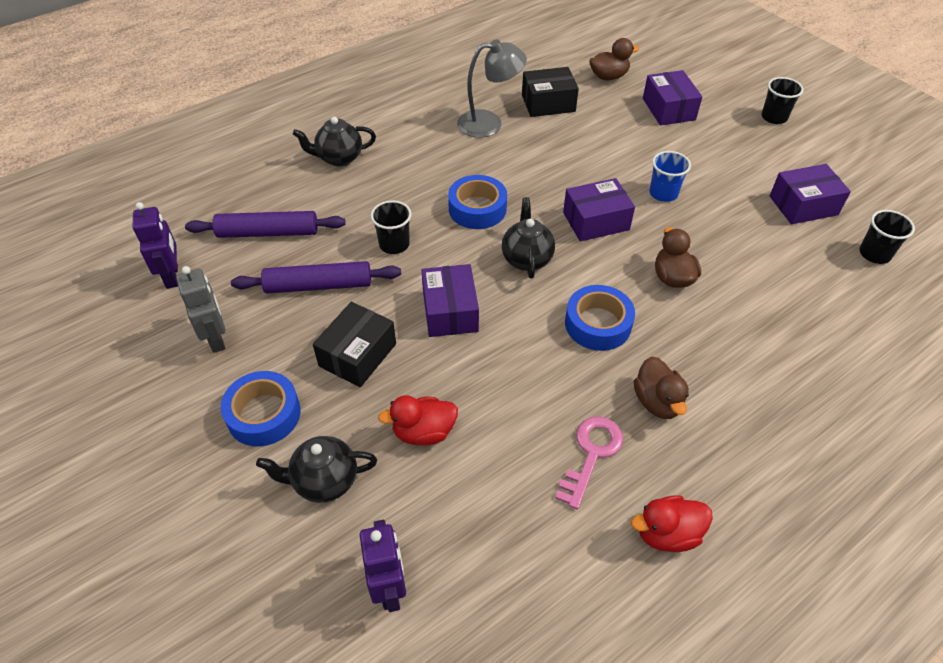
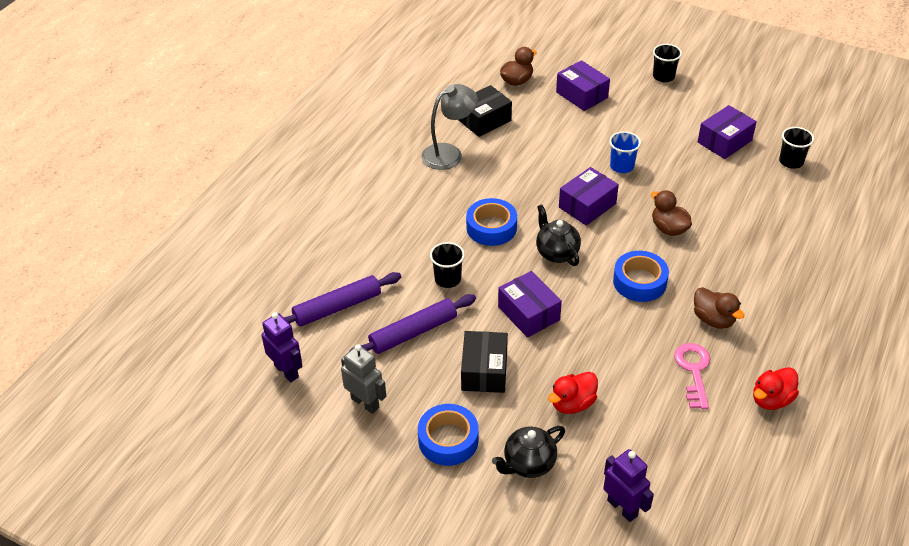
camera: 25 degrees left, 5 degrees down
black teapot [293,117,376,167] -> none

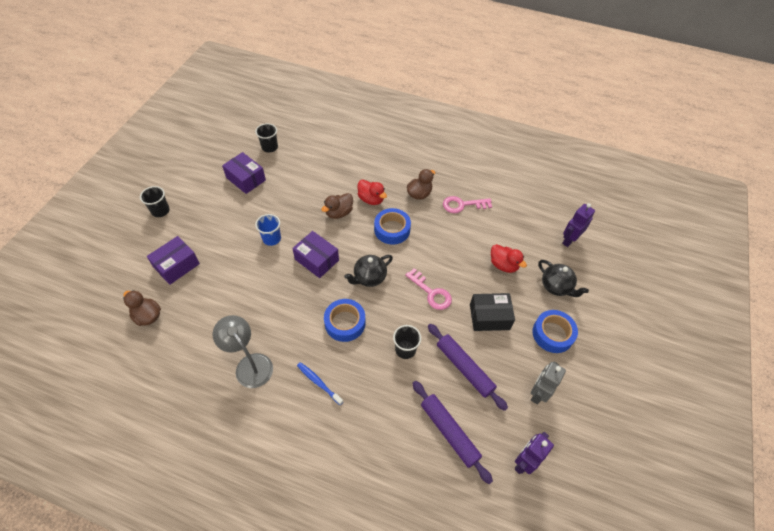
camera: 100 degrees left, 10 degrees up
black box [459,85,512,137] -> none
purple box [498,271,562,338] -> pink key [405,268,452,310]
red duck [753,367,799,410] -> red duck moved to [357,180,387,205]
none -> blue toothbrush [297,362,343,405]

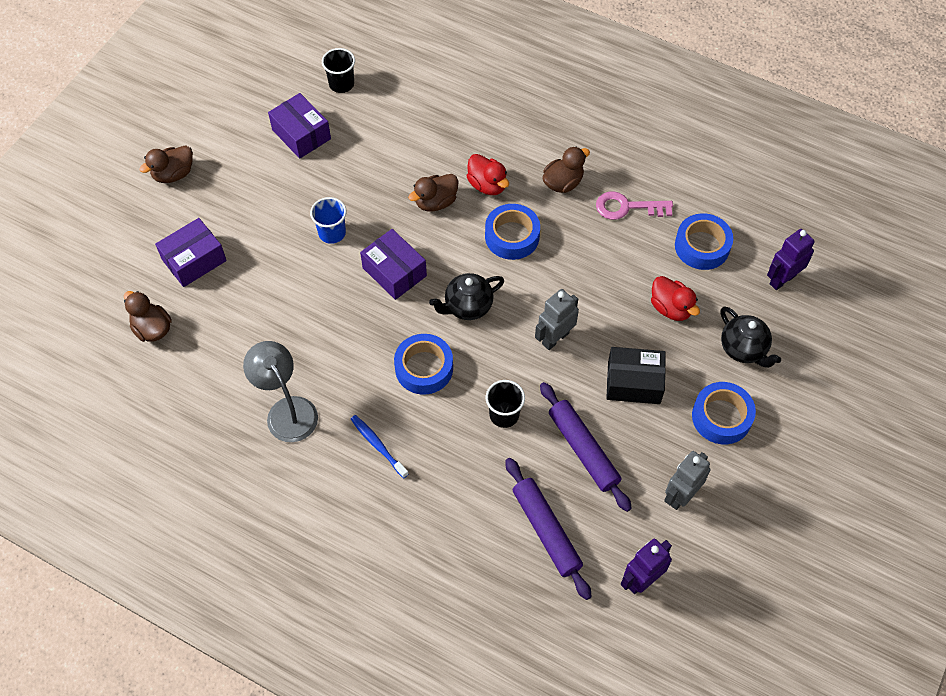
camera: 10 degrees right, 5 degrees up
black cup [140,186,170,217] -> brown duck [139,145,193,183]
pink key [405,268,452,310] -> grey robot [535,289,579,350]
none -> blue tape [675,213,733,270]

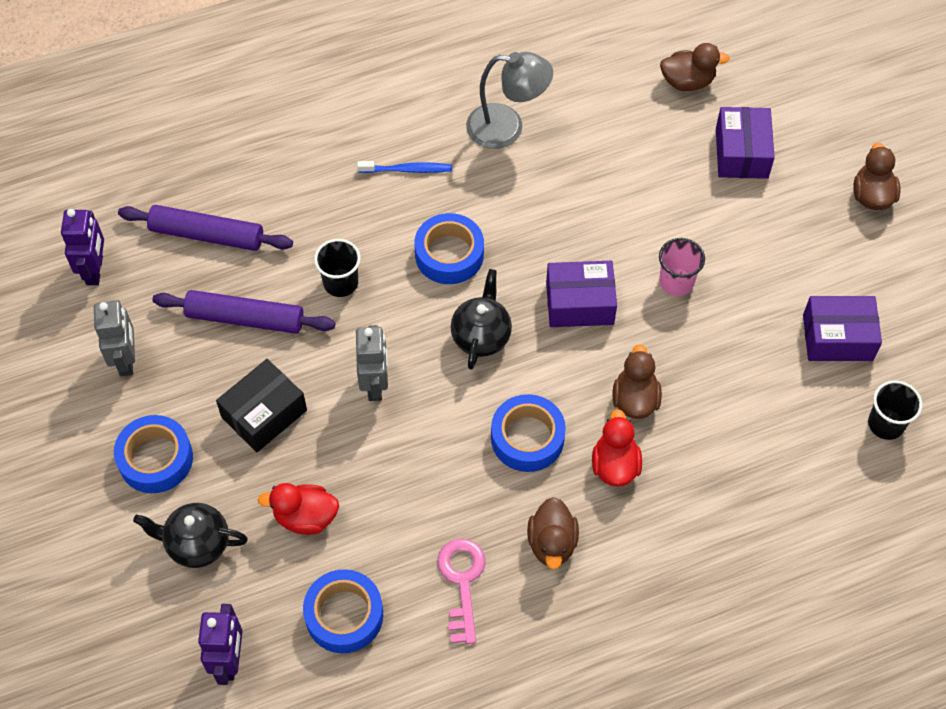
camera: 130 degrees right, 0 degrees up
blue cup [310,197,346,244] -> pink cup [659,238,705,296]
red duck [467,154,509,195] -> red duck turned 90 degrees clockwise [592,409,642,487]
pink key [596,191,673,220] -> pink key turned 45 degrees counterclockwise [437,539,486,644]

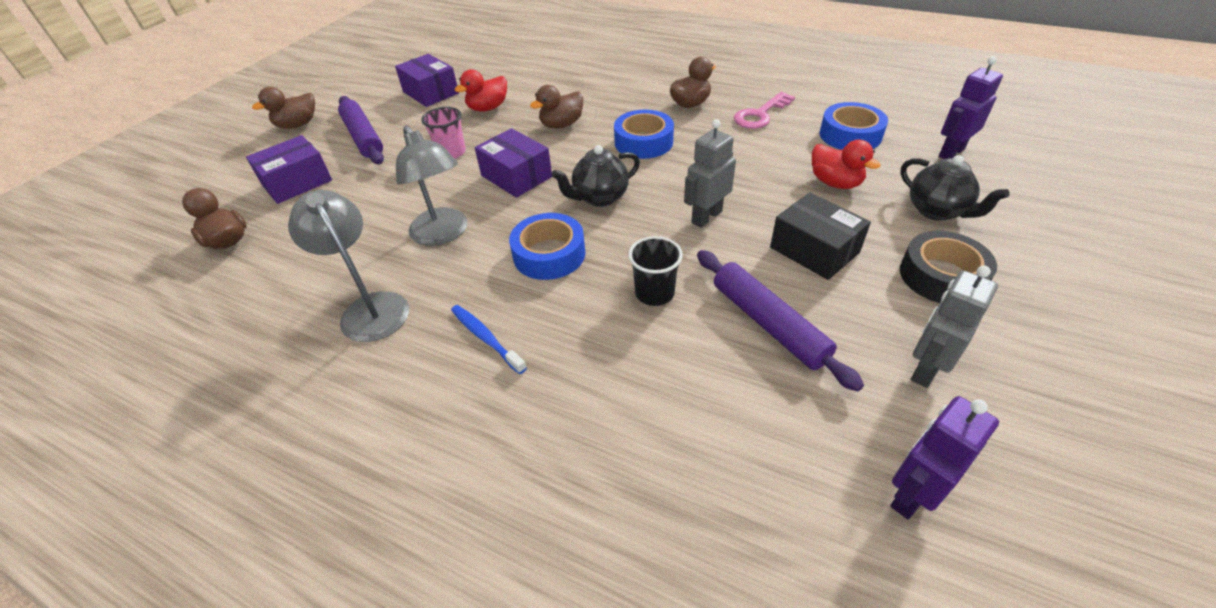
camera: 130 degrees left, 15 degrees down
blue tape [114,415,193,493] -> black tape [900,231,997,303]
purple rolling pin [118,205,293,251] -> purple rolling pin moved to [338,96,384,164]
black box [216,359,307,452] -> black box turned 45 degrees clockwise [770,192,871,280]
red duck [592,409,642,487] -> red duck moved to [454,69,507,112]
black cup [868,380,922,440] -> none
none -> grey lamp [396,125,467,246]

